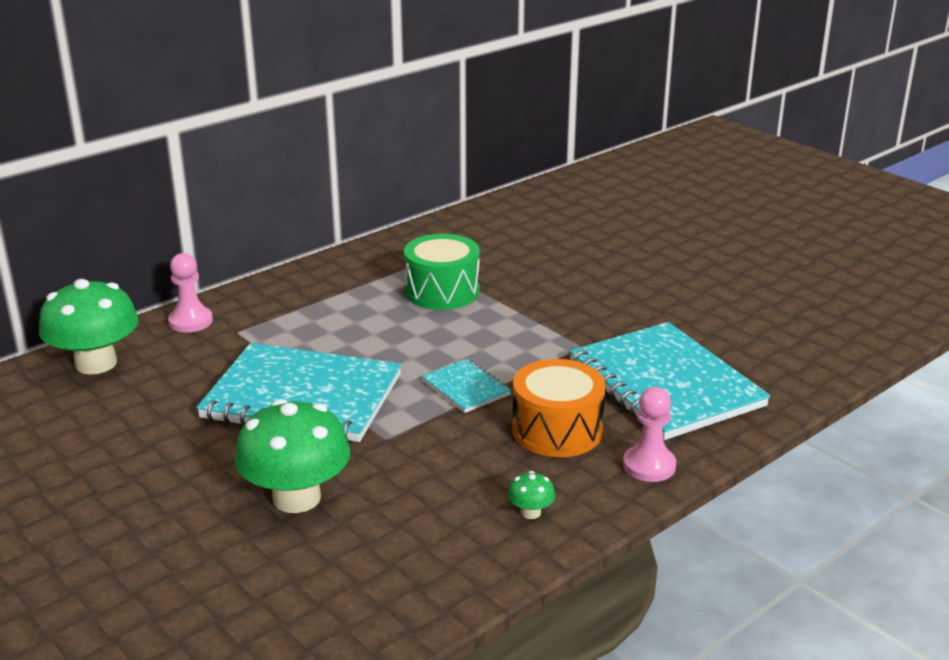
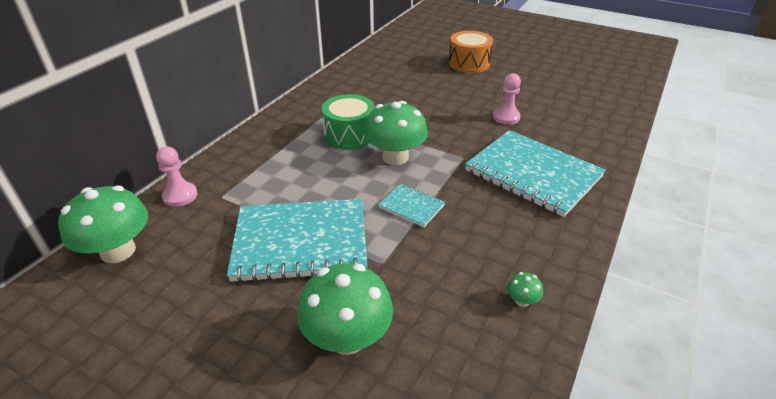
camera: 20 degrees left, 10 degrees up
orange drum [512,359,606,457] -> orange drum moved to [449,31,493,73]
pink pawn [623,387,676,482] -> pink pawn moved to [493,73,521,125]
none -> green mushroom [364,101,428,165]

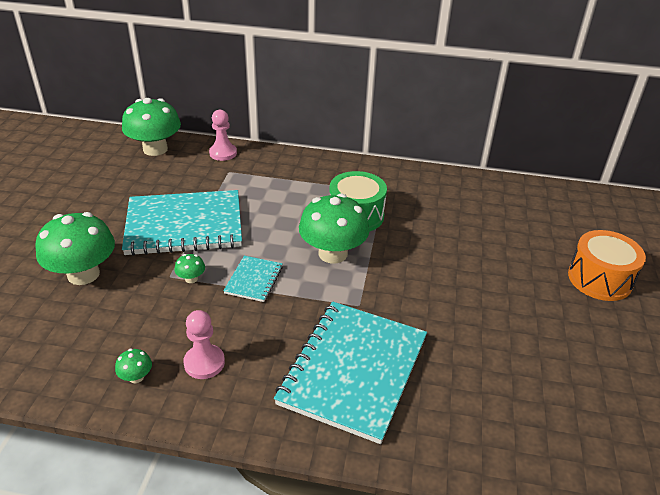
camera: 70 degrees right, 0 degrees up
turquoise notebook [227,199,368,283] -> turquoise notebook turned 75 degrees counterclockwise [122,190,242,256]
pink pawn [493,73,521,125] -> pink pawn moved to [183,310,225,379]
none -> green mushroom [174,254,205,283]

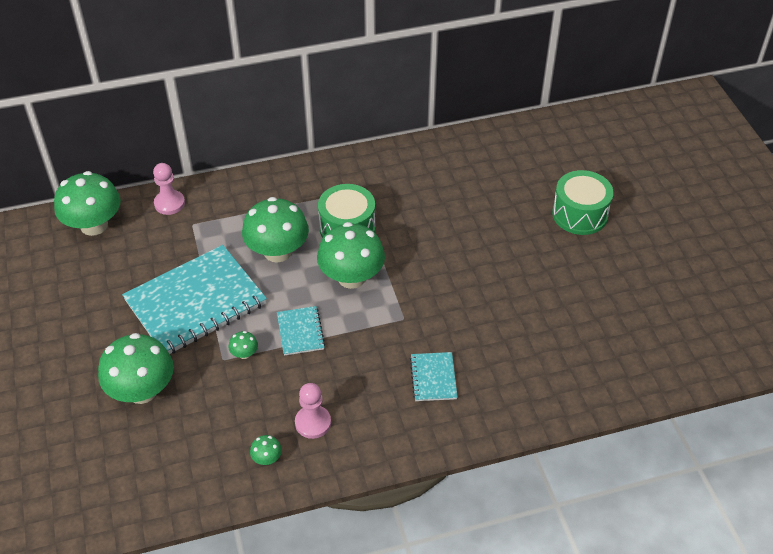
camera: 25 degrees left, 10 degrees up
turquoise notebook [274,301,427,444] -> turquoise notebook [410,352,458,401], size x0.45
orange drum [568,230,646,301] -> green drum [552,170,614,235]
none -> green mushroom [242,197,309,263]

